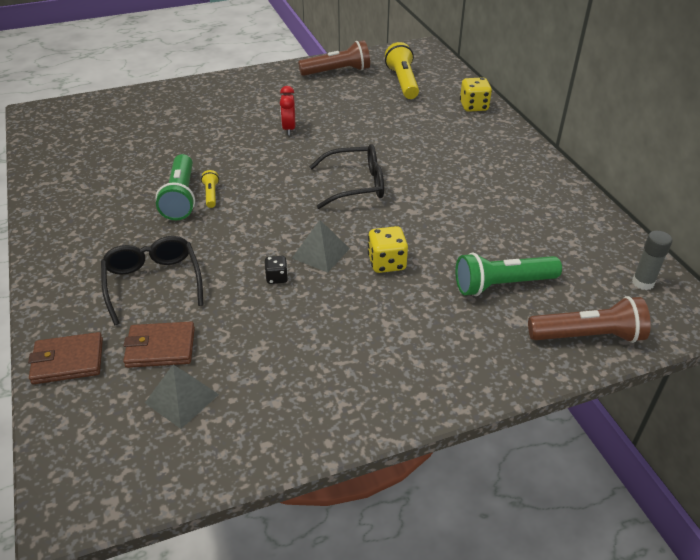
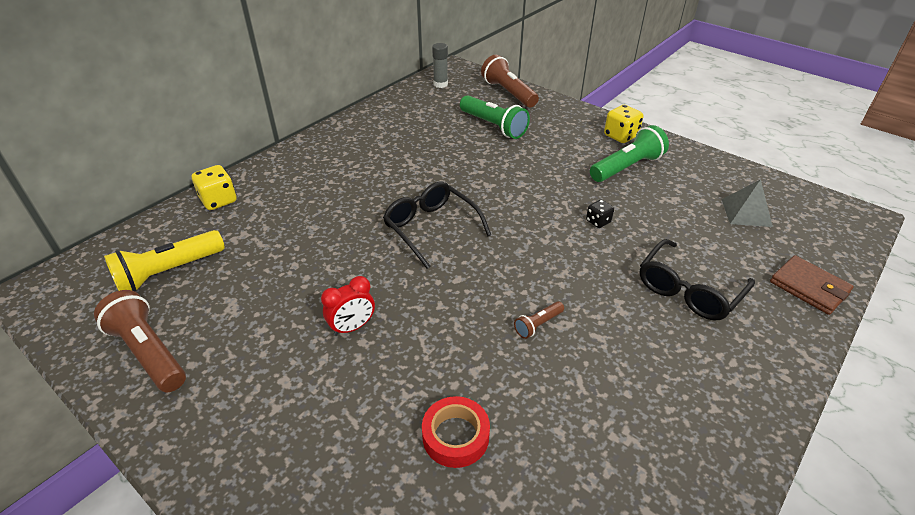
camera: 120 degrees left, 0 degrees up
brown wallet [123,321,195,368] -> none
green flashlight [155,154,195,220] -> green flashlight moved to [590,125,669,182]
yellow flashlight [201,170,219,208] -> brown flashlight [514,301,564,339]
grey pyramid [292,220,350,273] -> none
yellow dice [368,226,408,273] -> yellow dice moved to [604,105,643,143]
none -> red tape [422,396,490,468]

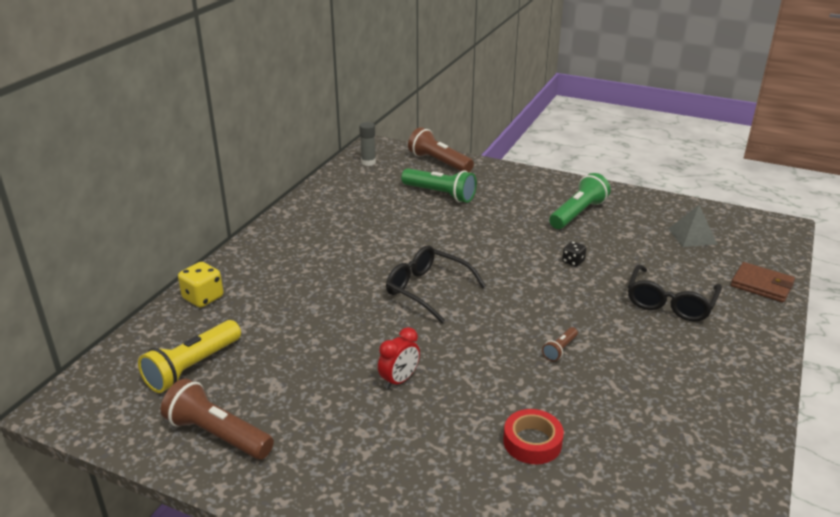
camera: 15 degrees left, 10 degrees down
yellow dice [604,105,643,143] -> none

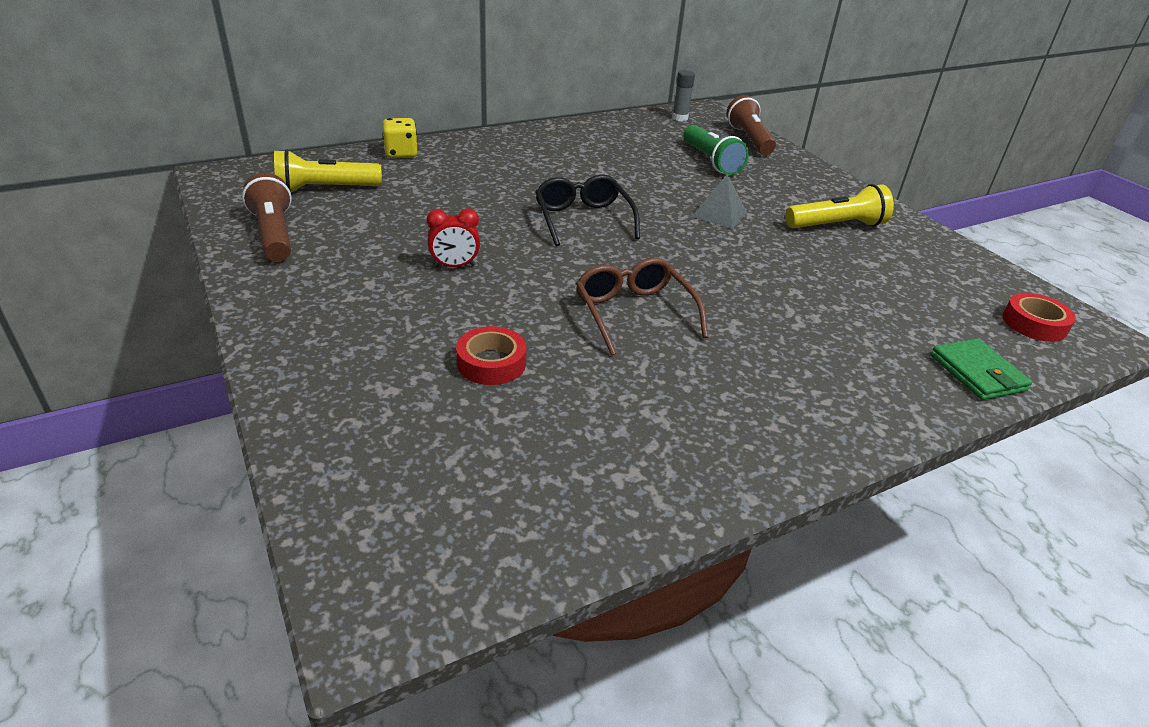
camera: 35 degrees right, 5 degrees up
brown flashlight [542,327,578,361] -> brown glasses [576,258,708,356]
green flashlight [549,173,611,229] -> yellow flashlight [785,184,894,228]
black dice [562,241,587,267] -> none
black glasses [628,265,722,322] -> none
grey pyramid [668,205,717,247] -> grey pyramid moved to [692,174,747,229]
brown wallet [731,262,795,302] -> green wallet [930,338,1032,400]
none -> red tape [1003,293,1076,342]

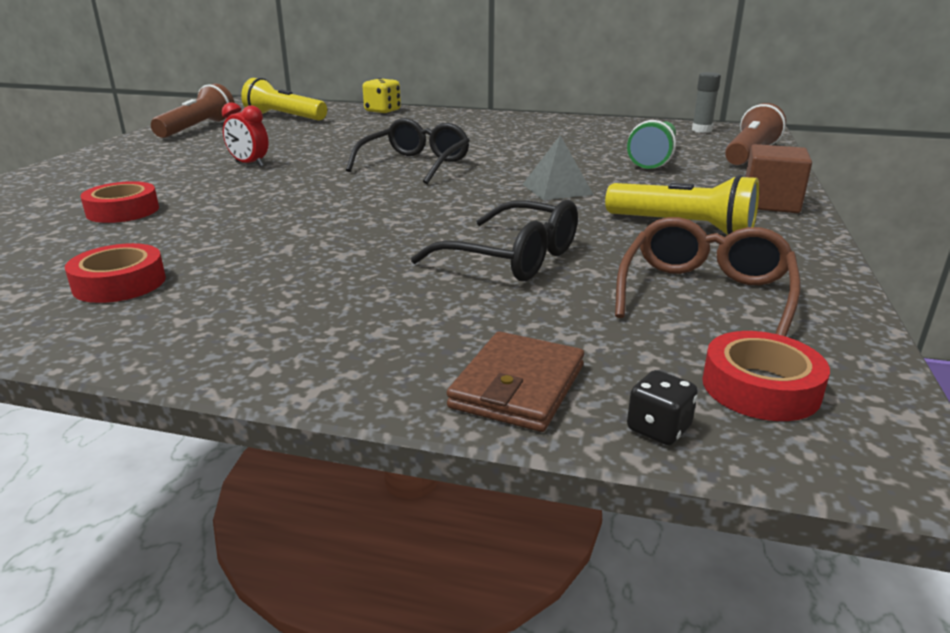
camera: 45 degrees right, 10 degrees down
brown glasses [576,258,708,356] -> brown glasses moved to [615,217,801,337]
green wallet [930,338,1032,400] -> brown wallet [447,331,584,432]
none -> red tape [65,243,166,303]
none -> black glasses [411,200,578,281]
none -> black dice [627,370,698,445]
none -> brown cube [745,144,812,213]

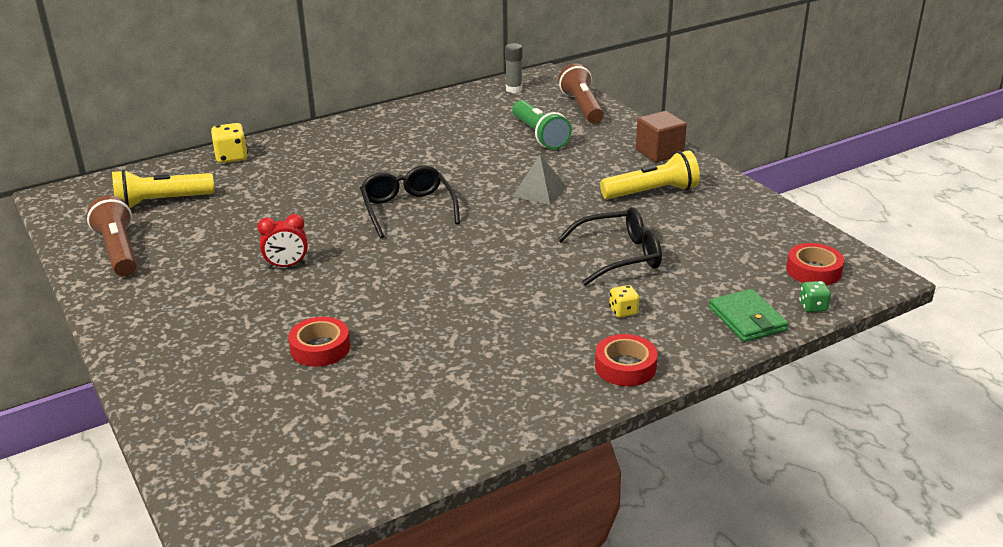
camera: 45 degrees left, 5 degrees up
red tape [65,243,166,303] -> red tape moved to [595,334,658,386]
brown wallet [447,331,584,432] -> green wallet [709,289,789,342]
brown glasses [615,217,801,337] -> none
black dice [627,370,698,445] -> green dice [799,281,831,312]
none -> yellow dice [609,285,639,318]

